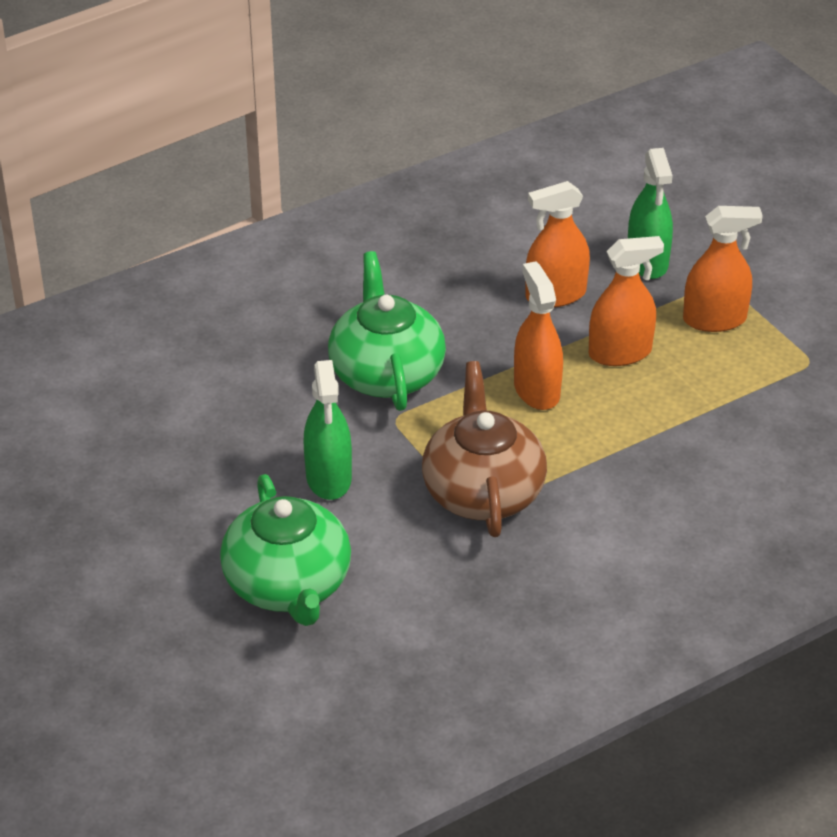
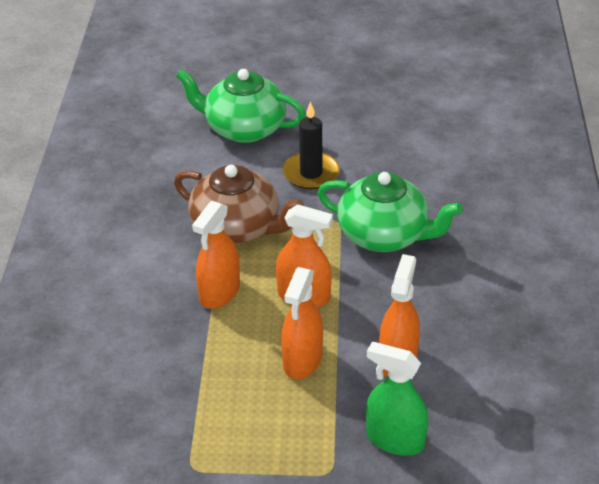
camera: 125 degrees right, 0 degrees up
green spray bottle [304,360,352,500] -> black candle [283,101,340,189]
orange spray bottle [683,206,763,332] -> orange spray bottle moved to [192,201,240,309]

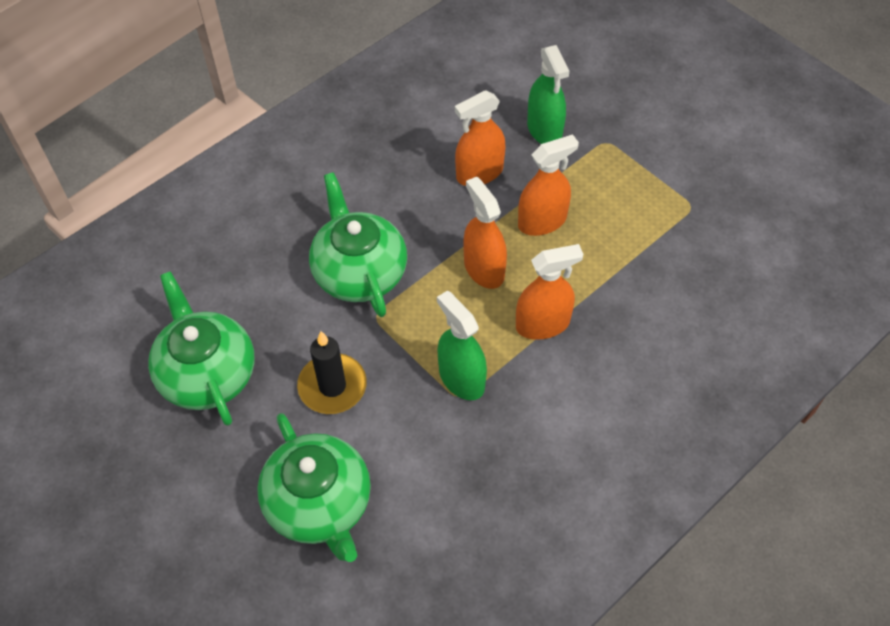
camera: 135 degrees left, 15 degrees up
brown teapot [174,165,304,244] -> green spray bottle [437,291,487,400]
none -> green teapot [148,271,255,426]

